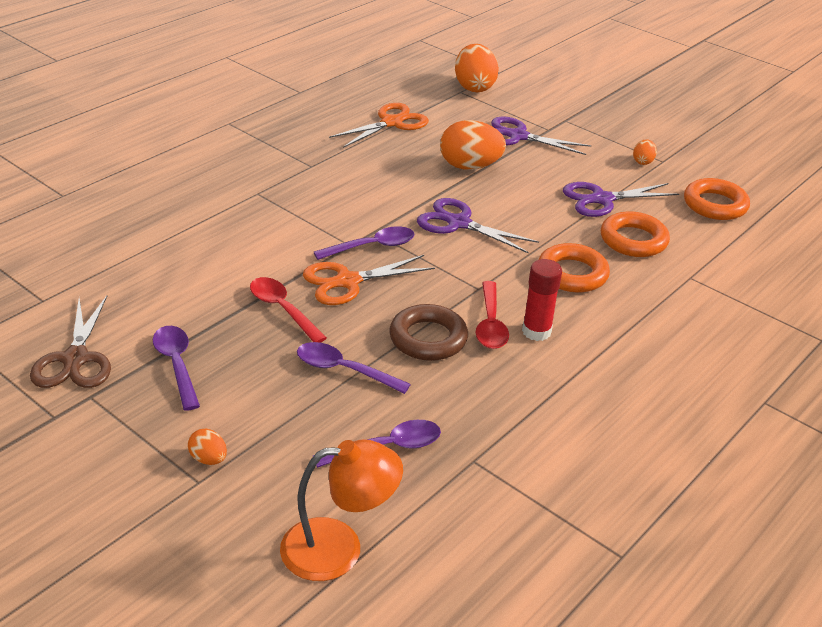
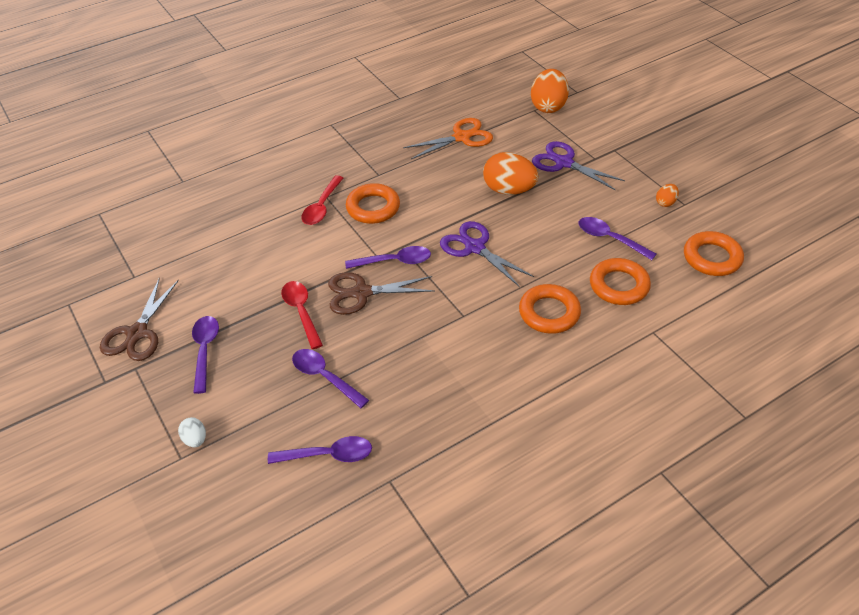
camera: 20 degrees right, 10 degrees up
orange egg [188,429,227,465] -> white egg [178,417,206,447]
orange lamp [280,439,403,581] -> none
orange scissors [303,255,435,305] -> brown scissors [328,272,435,315]
brown ring [389,304,468,361] -> none
red spoon [476,281,509,349] -> red spoon moved to [301,175,343,225]
red glue stick [522,259,562,341] -> none
purple scissors [563,182,679,217] -> purple spoon [578,217,656,260]
none -> orange ring [346,183,400,224]

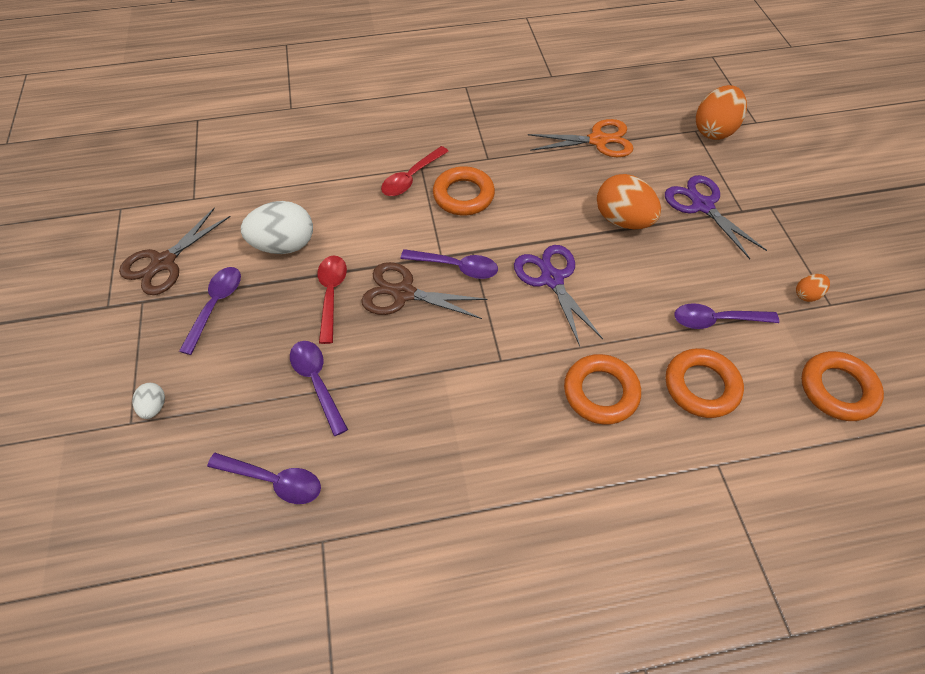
camera: 20 degrees right, 10 degrees up
purple spoon [578,217,656,260] -> purple spoon turned 60 degrees counterclockwise [674,303,779,329]
none -> white egg [241,201,313,254]

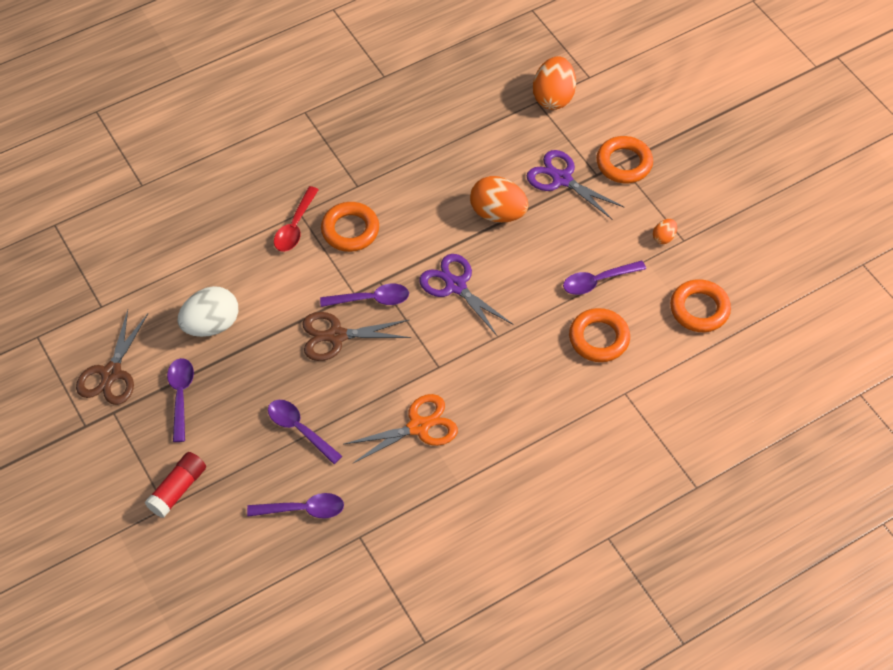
camera: 20 degrees left, 0 degrees up
white egg [132,383,165,419] -> red glue stick [145,452,206,518]
red spoon [317,256,347,344] -> none
orange scissors [528,119,634,157] -> orange scissors moved to [344,394,458,464]
orange ring [564,354,641,425] -> orange ring moved to [596,136,653,183]

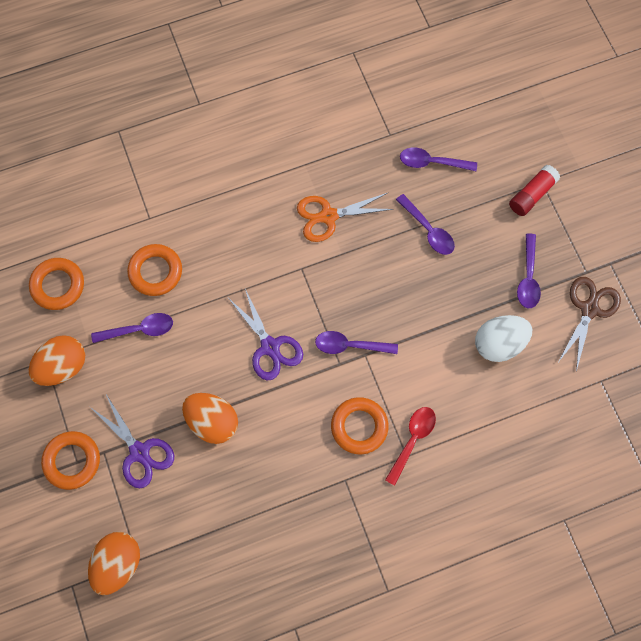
camera: 170 degrees left, 15 degrees up
brown scissors [303,312,411,361] -> none
orange egg [653,219,677,244] -> orange egg [29,335,85,386], size x2.09

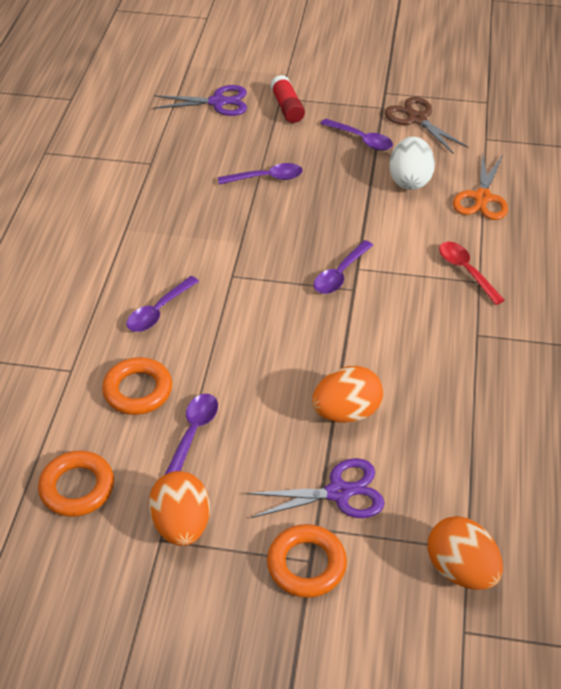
camera: 60 degrees left, 25 degrees down
purple scissors [228,289,303,380] -> purple scissors moved to [153,85,247,116]
orange scissors [297,192,394,242] -> orange scissors moved to [453,152,508,220]
orange ring [331,397,388,454] -> none
purple spoon [400,147,477,171] -> purple spoon moved to [126,276,199,332]

